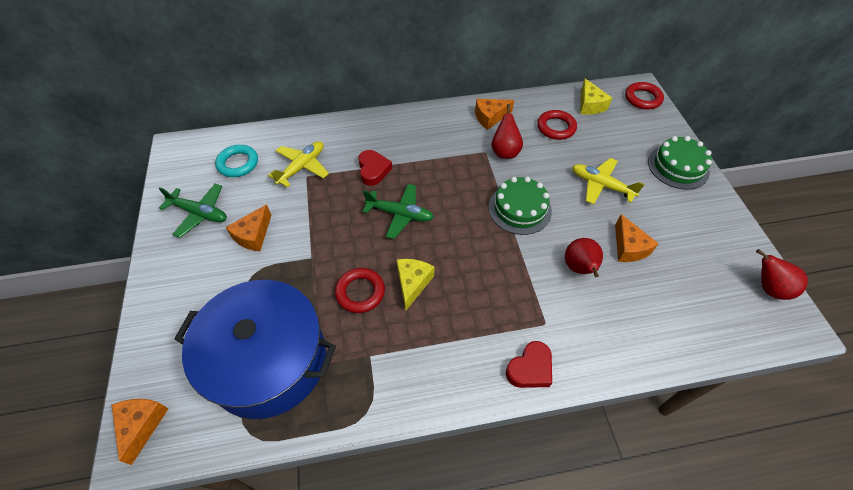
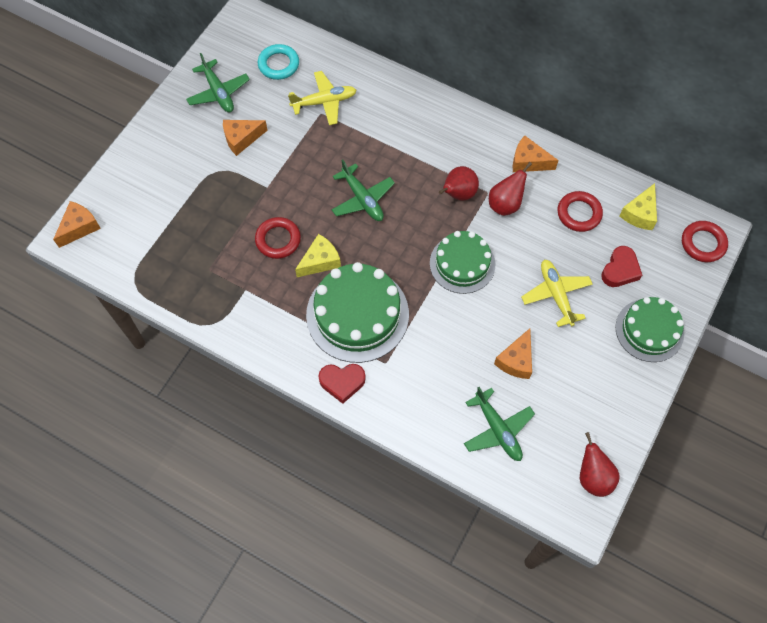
camera: 40 degrees right, 10 degrees up
blue pot [174,280,336,419] -> none
red heart [358,150,392,186] -> red heart moved to [601,246,642,287]
red pear [565,238,603,277] -> red pear moved to [439,166,479,200]
none -> green cake [306,262,409,363]
none -> green plane [464,387,535,461]

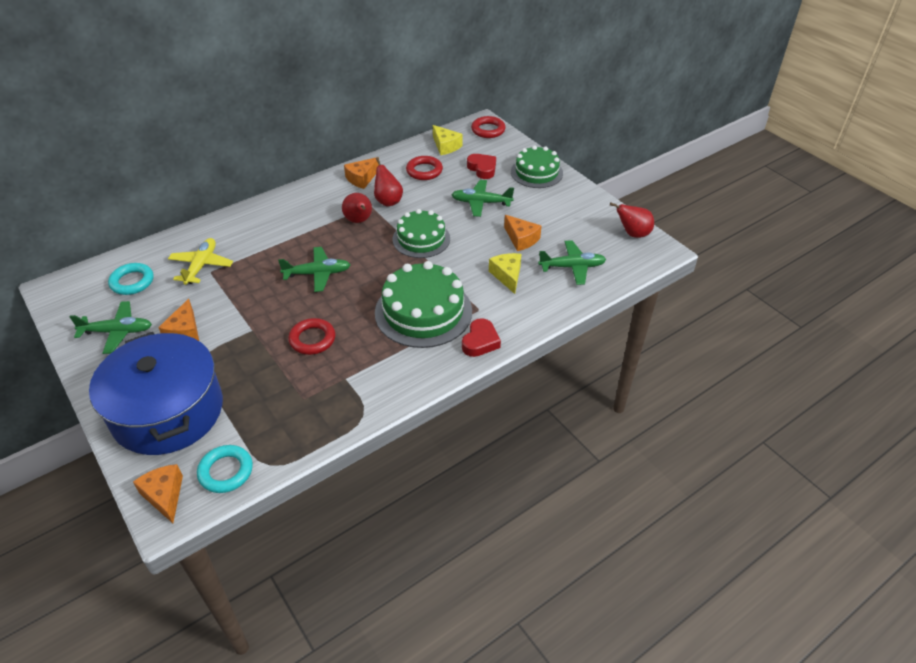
camera: 65 degrees left, 20 degrees down
yellow cheese [295,234,341,277] -> yellow cheese moved to [489,253,521,294]
yellow plane [521,260,593,327] -> green plane [451,180,514,217]
none -> blue pot [89,332,223,455]
none -> turquoise ring [197,445,253,493]

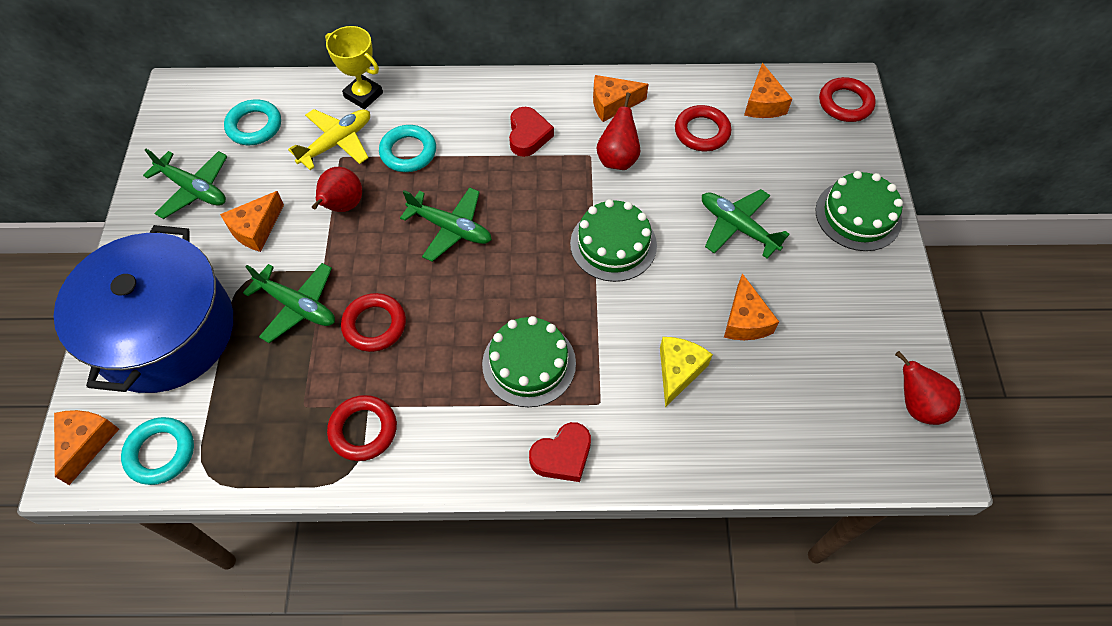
camera: 35 degrees right, 15 degrees up
red pear [342,193,372,223] -> red pear moved to [312,167,362,212]
green cake [375,261,472,348] -> green cake [482,316,576,407], size x0.66
yellow cheese [433,125,463,155] -> orange cheese [744,63,792,118]
red heart [467,154,496,179] -> red heart moved to [509,107,554,157]
green plane [538,240,606,285] -> green plane moved to [243,263,335,343]
none -> yellow trophy [325,26,383,109]
none -> red ring [327,395,397,461]
none -> turquoise ring [379,125,436,172]

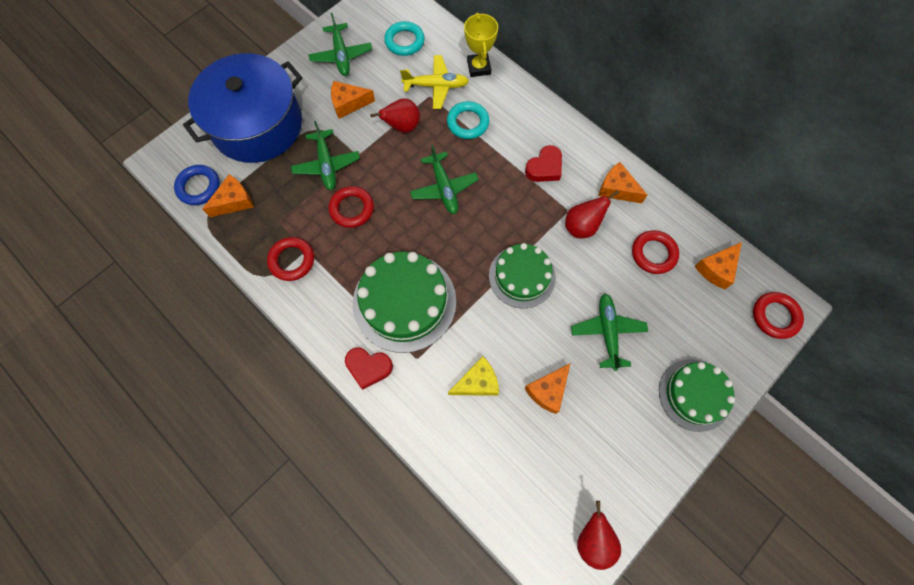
camera: 45 degrees right, 10 degrees up
orange cheese [54,410,119,485] -> orange cheese moved to [202,174,254,217]
turquoise ring [121,417,194,485] -> blue ring [174,165,220,205]
green cake [482,316,576,407] -> green cake [353,252,456,353], size x1.53

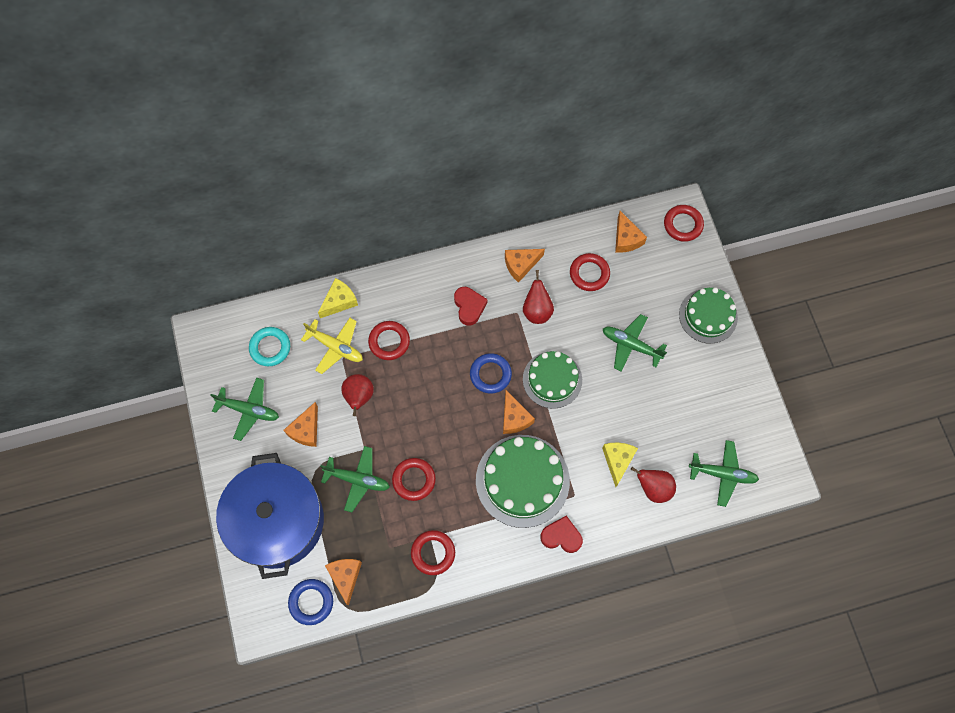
camera: 60 degrees left, 0 degrees up
red heart [345,348,393,390] -> red heart turned 120 degrees counterclockwise [540,516,583,553]
yellow plane [400,55,469,109] -> yellow plane turned 90 degrees clockwise [301,318,363,374]
green plane [410,145,479,214] -> green plane moved to [689,440,759,507]
turquoise ring [447,101,489,139] -> red ring [368,321,410,360]
yellow trophy [464,12,498,77] -> yellow cheese [318,278,358,318]
orange cheese [524,363,570,414] -> orange cheese moved to [503,390,535,434]
red pear [577,501,621,570] -> red pear moved to [631,467,676,503]
none -> blue ring [470,353,512,394]

